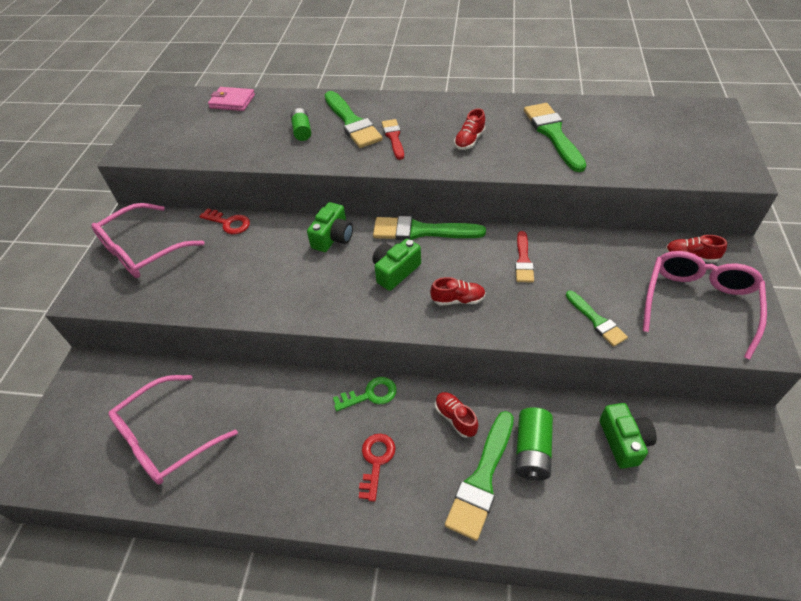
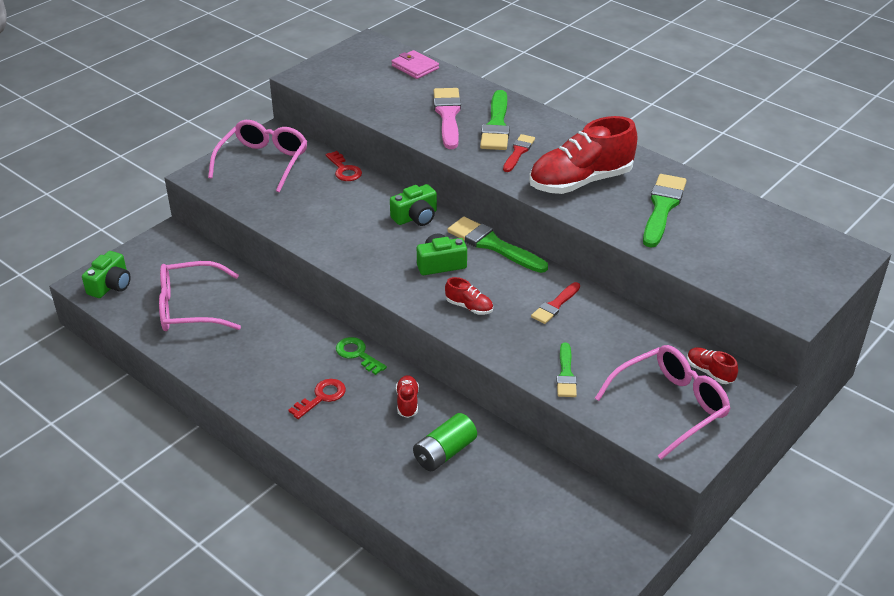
camera: 30 degrees right, 10 degrees down
pink glasses [91,203,205,278] -> pink glasses turned 120 degrees clockwise [208,120,307,193]
green battery [291,108,311,141] -> pink brush [434,88,461,149]
green key [333,377,397,411] -> green key turned 150 degrees counterclockwise [336,337,387,375]
green brush [445,411,514,541] -> none
red shoe [454,108,486,150] -> red shoe [529,116,637,194], size x2.32
green camera [600,403,657,469] -> green camera moved to [82,251,131,298]

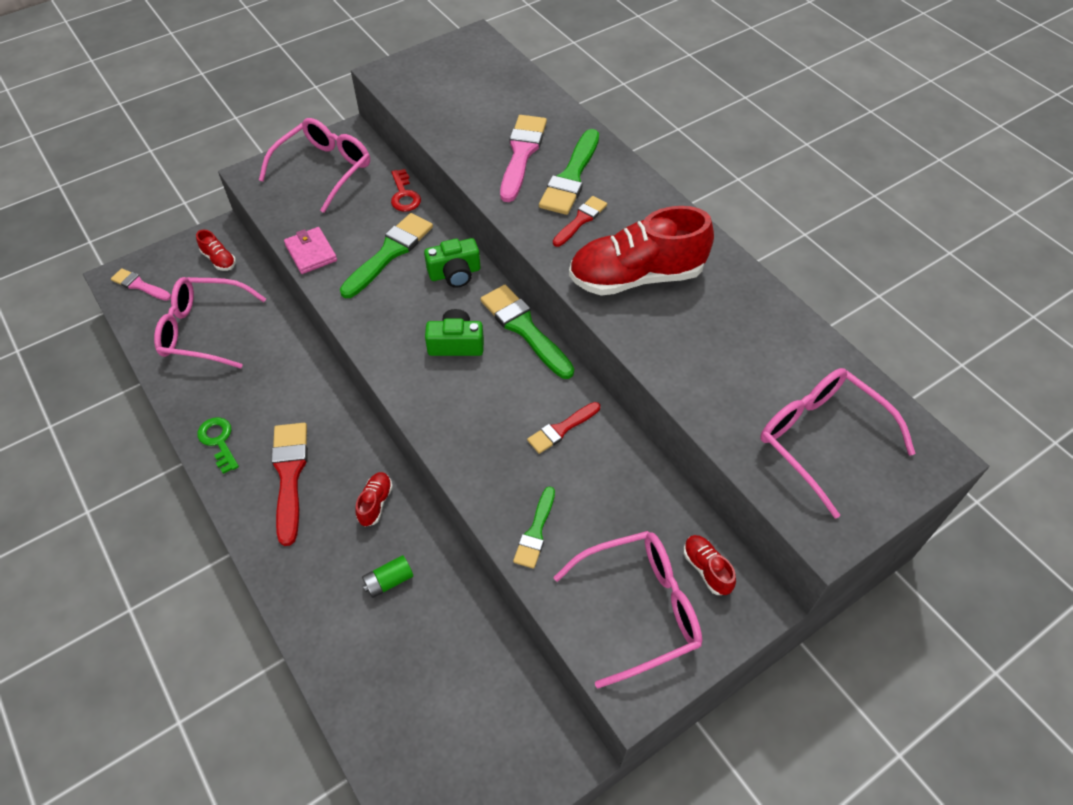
camera: 15 degrees right, 15 degrees up
green camera [82,251,131,298] -> pink brush [111,268,171,301]
red key [288,379,346,419] -> red brush [271,423,308,546]
green key [336,337,387,375] -> green key moved to [197,417,239,474]
pink wallet [392,50,439,79] -> pink wallet moved to [284,227,337,274]
green battery [413,413,477,471] -> green battery [362,555,413,598], size x0.66
red shoe [445,277,493,315] -> red shoe moved to [196,230,236,271]
green brush [643,174,687,248] -> green brush moved to [340,213,433,298]
none -> pink glasses [760,368,916,518]

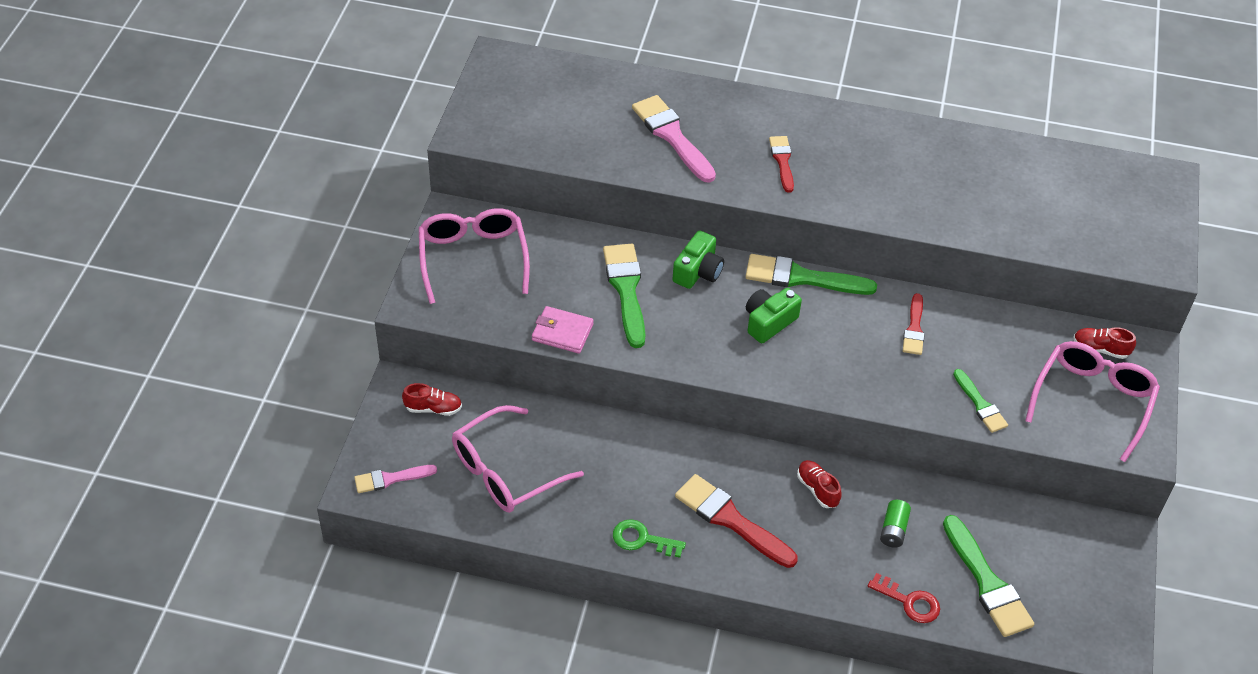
camera: 45 degrees left, 5 degrees down
red key [391,169,421,212] -> red key moved to [868,573,940,623]
green brush [539,129,599,215] -> green brush moved to [943,515,1034,637]
red shoe [569,206,714,296] -> none
pink glasses [760,368,916,518] -> none

